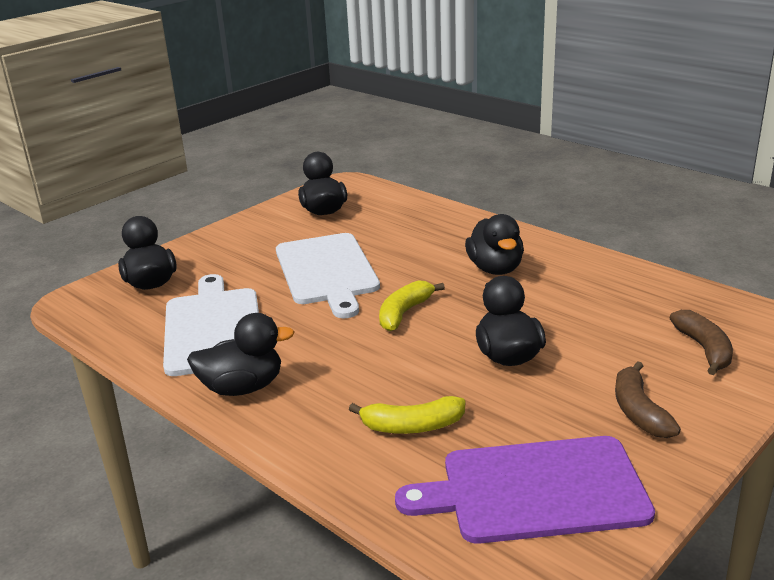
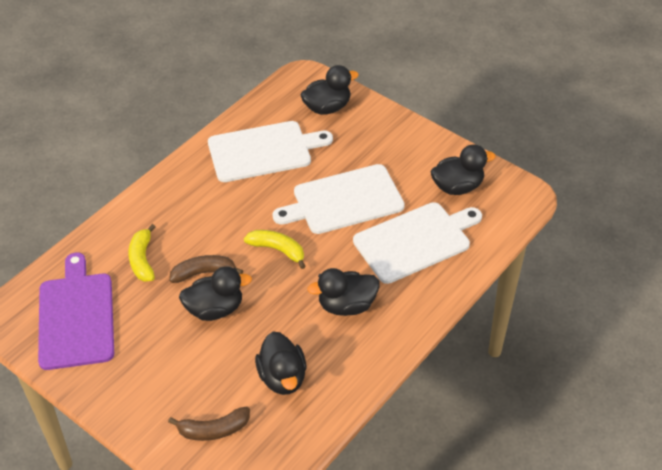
camera: 85 degrees right, 20 degrees up
black duck [187,313,294,396] -> black duck moved to [255,332,306,395]
brown banana [615,361,681,438] -> brown banana moved to [169,255,243,283]
none -> white cutting board [353,202,482,284]

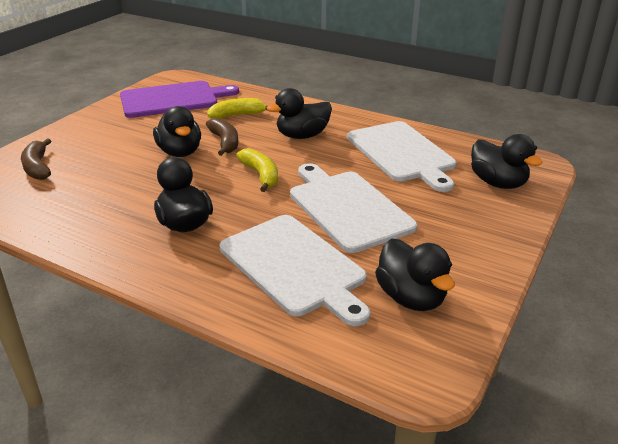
camera: 80 degrees right, 15 degrees down
yellow banana [244,230,306,269] -> yellow banana turned 45 degrees counterclockwise [236,148,278,192]
black duck [255,332,306,395] -> black duck moved to [267,88,332,139]

